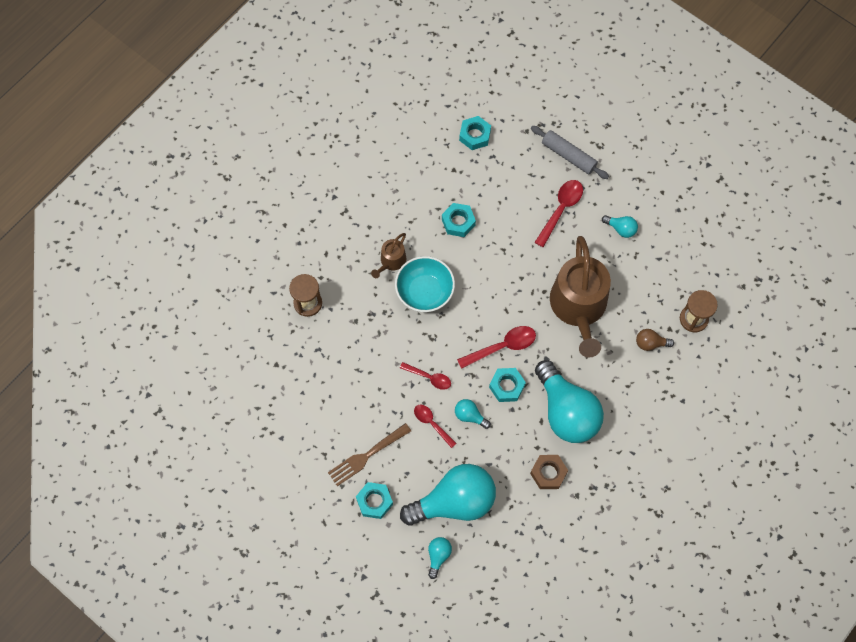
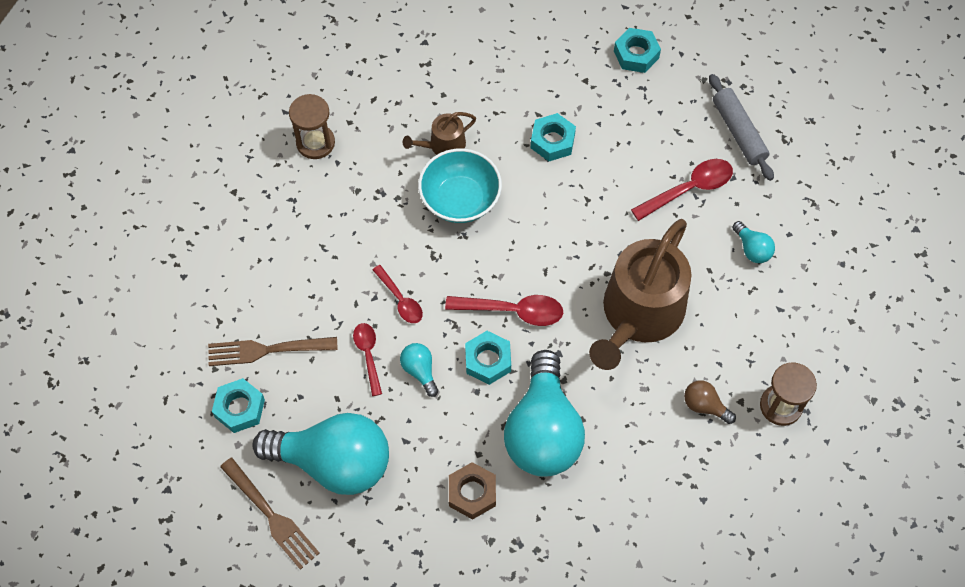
camera: 30 degrees right, 5 degrees down
turquoise light bulb [428,537,452,579] -> brown fork [220,458,320,570]

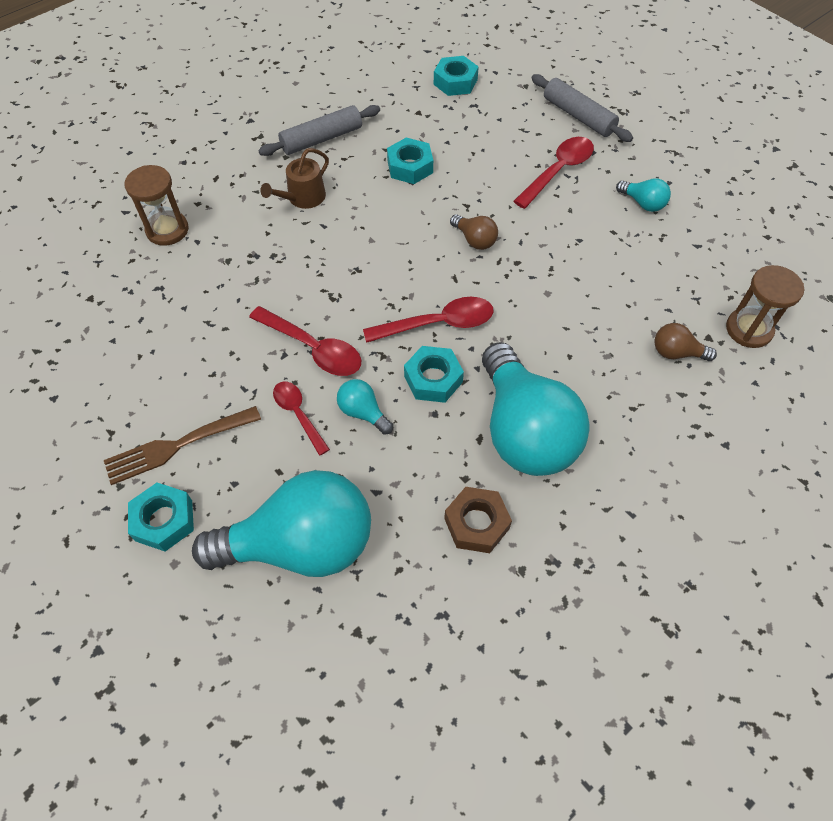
camera: 20 degrees left, 5 degrees down
brown fork [220,458,320,570] -> none
red spoon [372,265,423,323] -> red spoon [249,306,361,376], size x1.53
turquoise bowl [418,148,502,223] -> none
brown watering can [589,219,691,370] -> none
none -> grey rolling pin [258,105,380,156]
none -> brown light bulb [450,214,498,250]

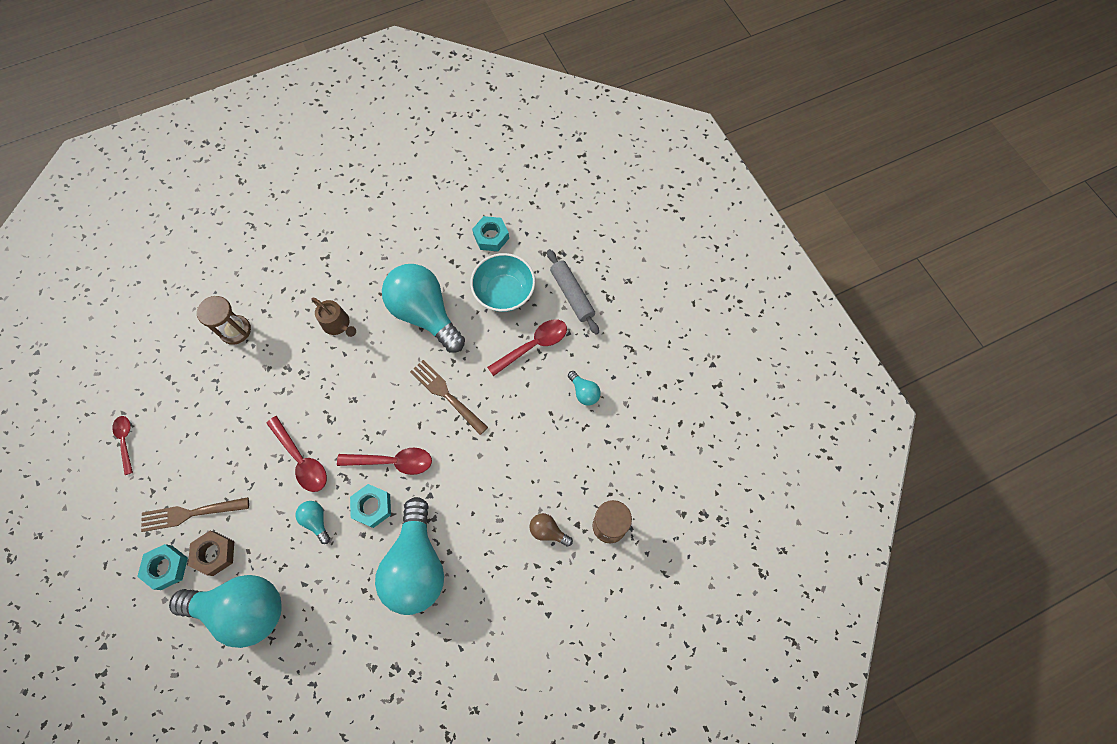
camera: 15 degrees right, 10 degrees up
grey rolling pin [258,105,380,156] -> none
brown watering can [260,148,329,209] -> brown watering can turned 105 degrees counterclockwise [311,298,356,337]
red spoon [273,382,330,456] -> red spoon moved to [112,416,133,475]
turquoise nut [387,138,433,184] -> turquoise light bulb [382,264,465,353]
brown nut [444,487,512,553] -> brown nut moved to [188,531,234,576]
brown light bulb [450,214,498,250] -> brown fork [410,360,488,435]
none -> turquoise bowl [470,253,535,312]

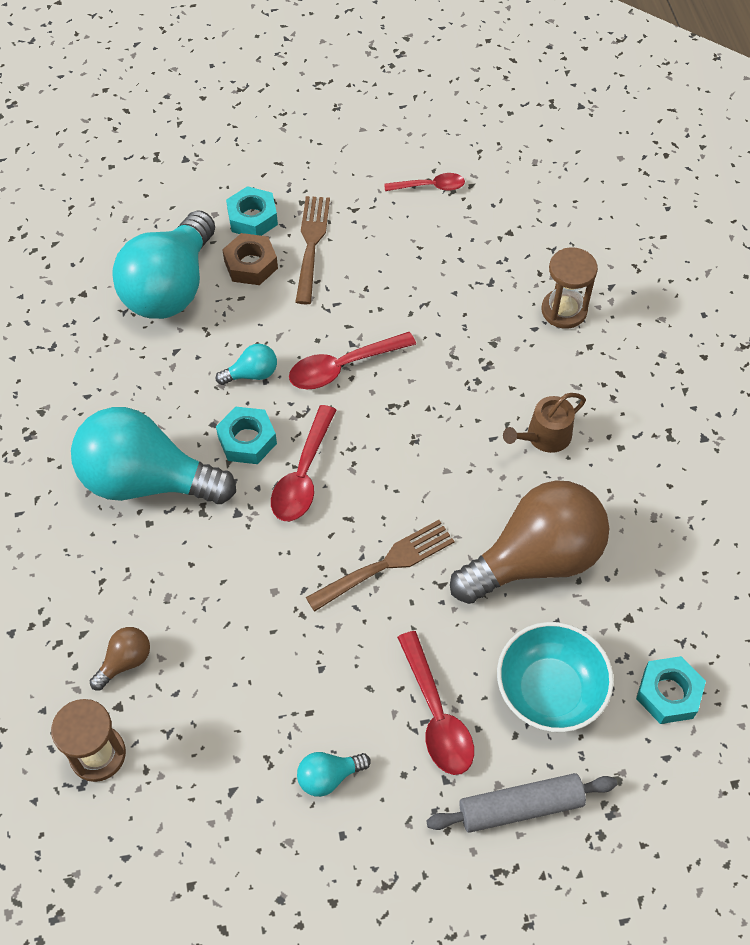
camera: 105 degrees right, 10 degrees down
turquoise light bulb [382,264,465,353] -> brown light bulb [450,480,609,604]

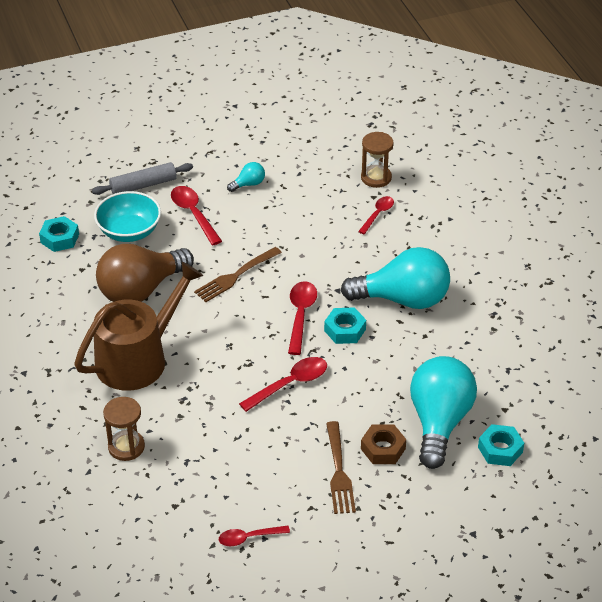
camera: 170 degrees right, 15 degrees down
brown light bulb [90,627,150,690] -> red spoon [358,196,394,234]
turquoise light bulb [216,344,277,385] -> none
turquoise nut [226,186,278,236] -> turquoise nut moved to [478,424,524,466]
brown watering can [503,393,586,453] -> brown watering can [74,262,203,391], size x2.21

